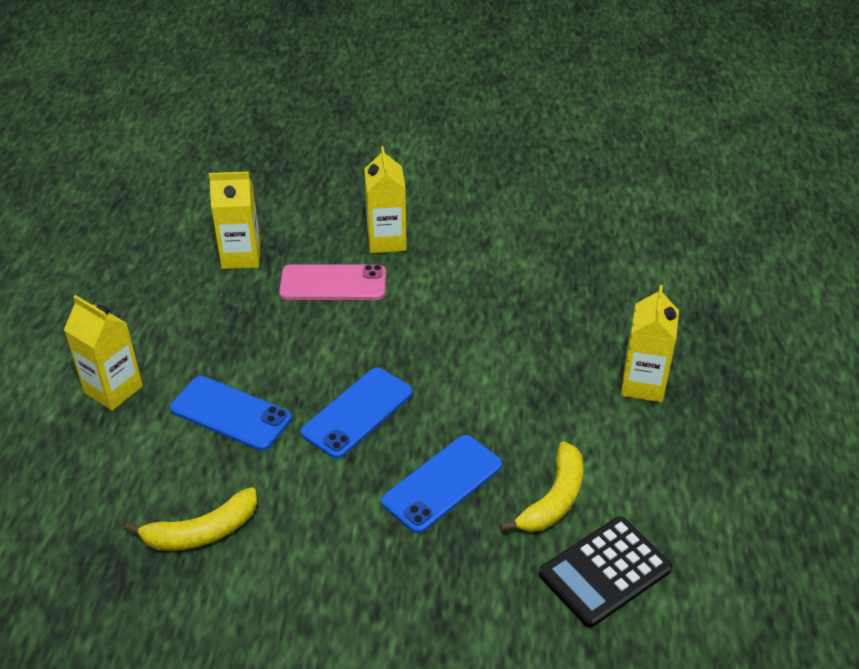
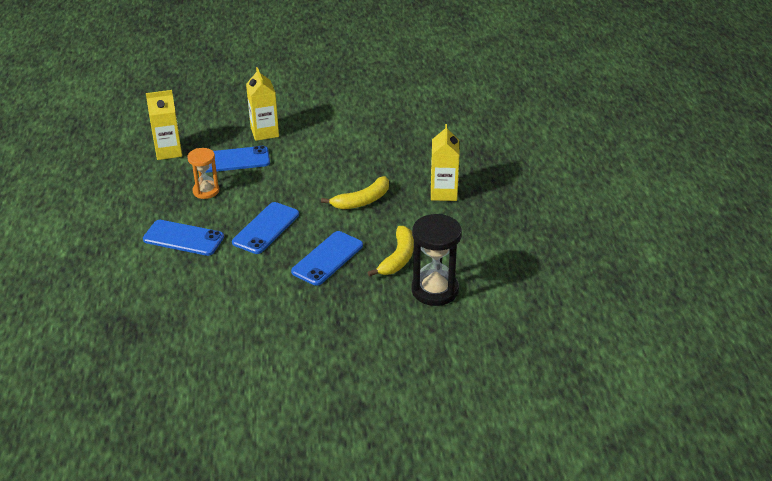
camera: 10 degrees left, 5 degrees down
yellow carton [64,295,143,411] -> none
yellow banana [124,487,257,551] -> yellow banana moved to [321,176,389,209]
pink phone [279,264,386,300] -> blue phone [206,146,270,173]
black calculator [539,516,672,628] -> black hourglass [411,214,462,306]
none -> orange hourglass [187,148,219,199]

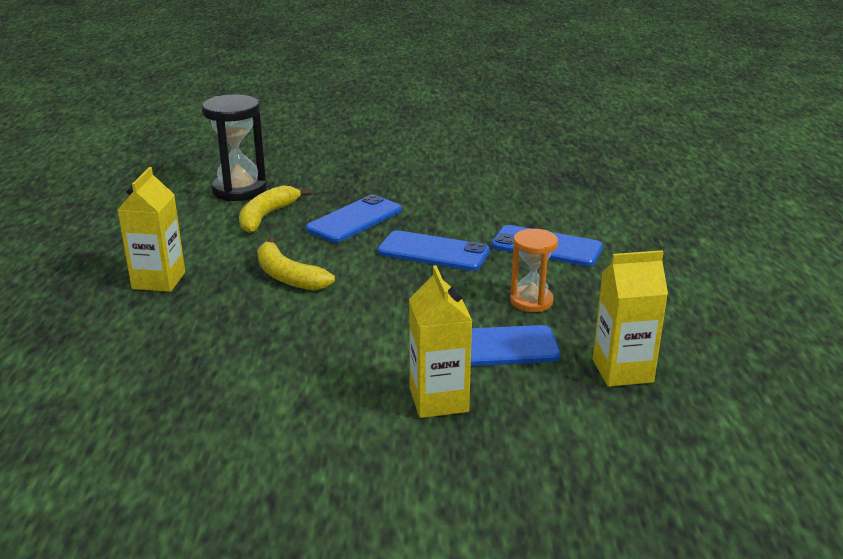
camera: 175 degrees left, 10 degrees down
blue phone [232,202,299,254] -> blue phone turned 75 degrees clockwise [377,230,490,271]
yellow banana [321,176,389,209] -> yellow banana turned 105 degrees counterclockwise [257,237,335,291]

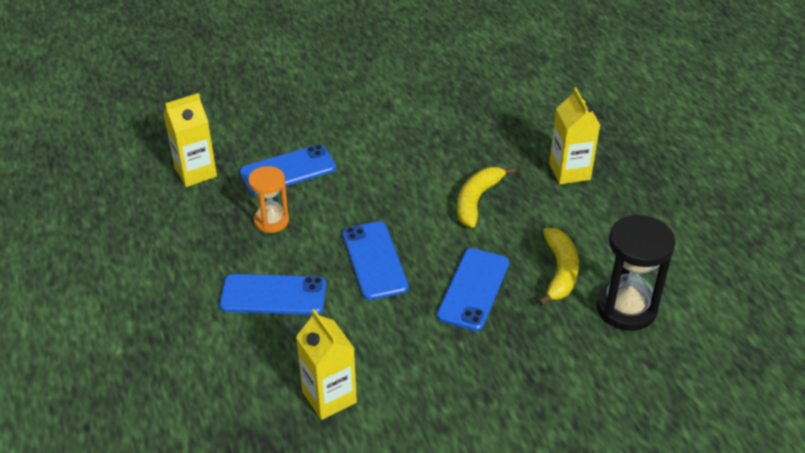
camera: 160 degrees right, 15 degrees up
yellow banana [257,237,335,291] -> yellow banana turned 90 degrees counterclockwise [457,167,516,228]
blue phone [377,230,490,271] -> blue phone turned 75 degrees clockwise [343,221,409,300]
yellow carton [409,266,472,418] -> yellow carton moved to [296,309,357,420]

